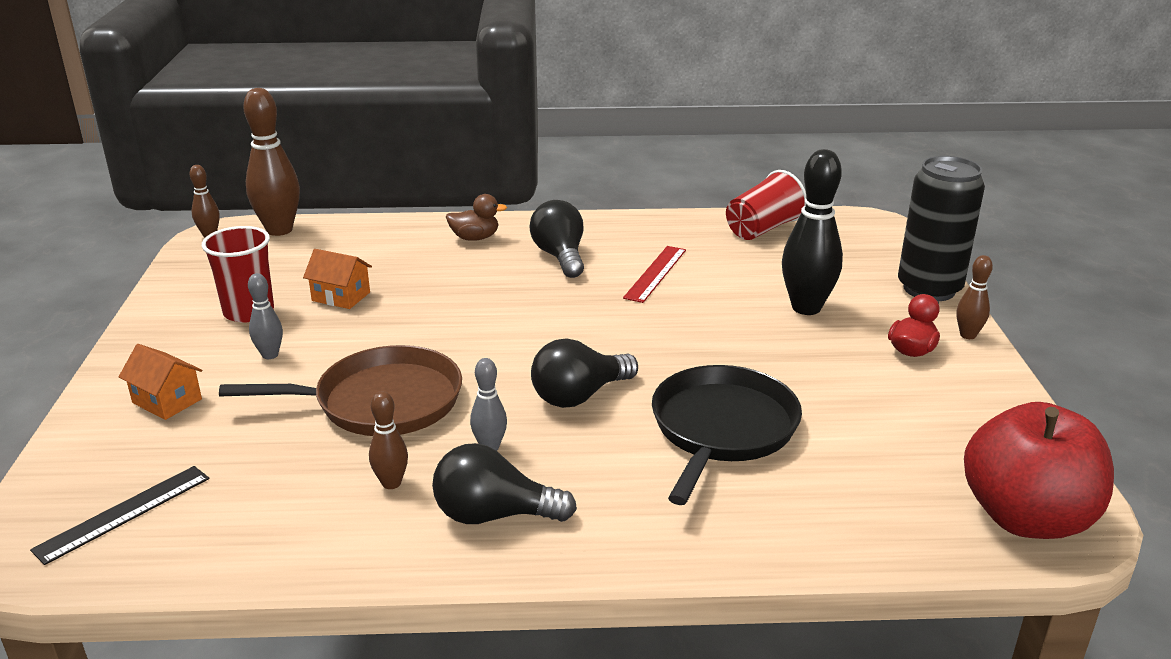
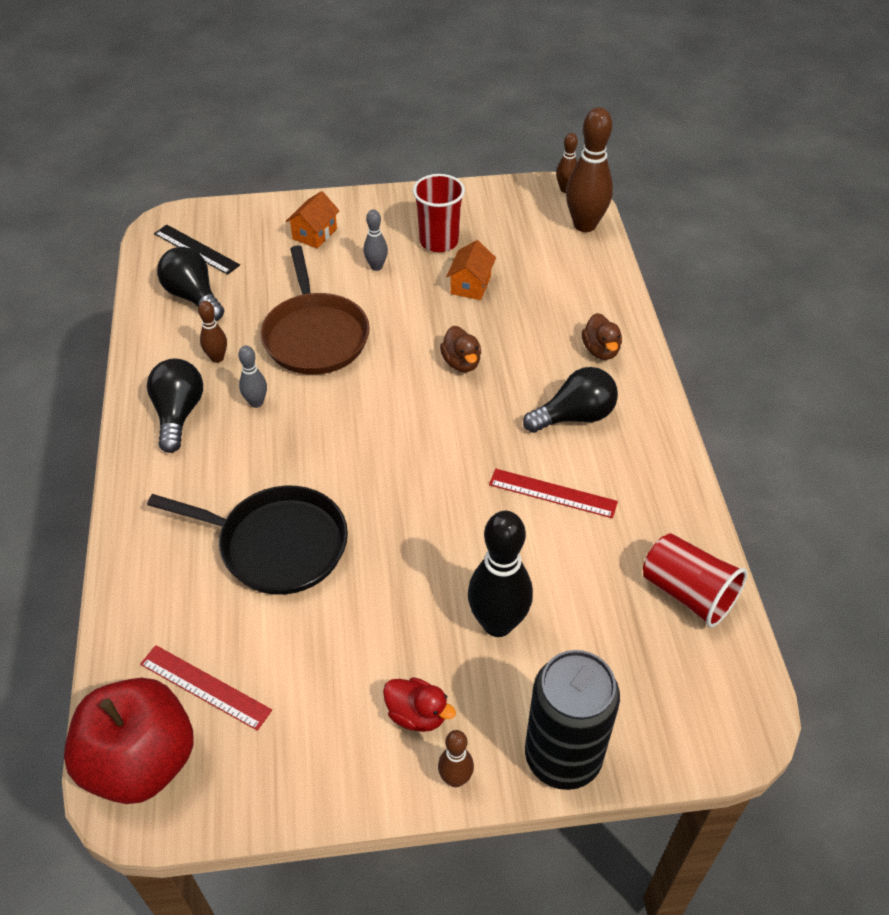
camera: 85 degrees right, 20 degrees up
black light bulb [531,338,638,408] -> black light bulb moved to [157,247,224,321]
none -> red ruler [140,645,272,731]
none -> brown duck [440,326,481,372]

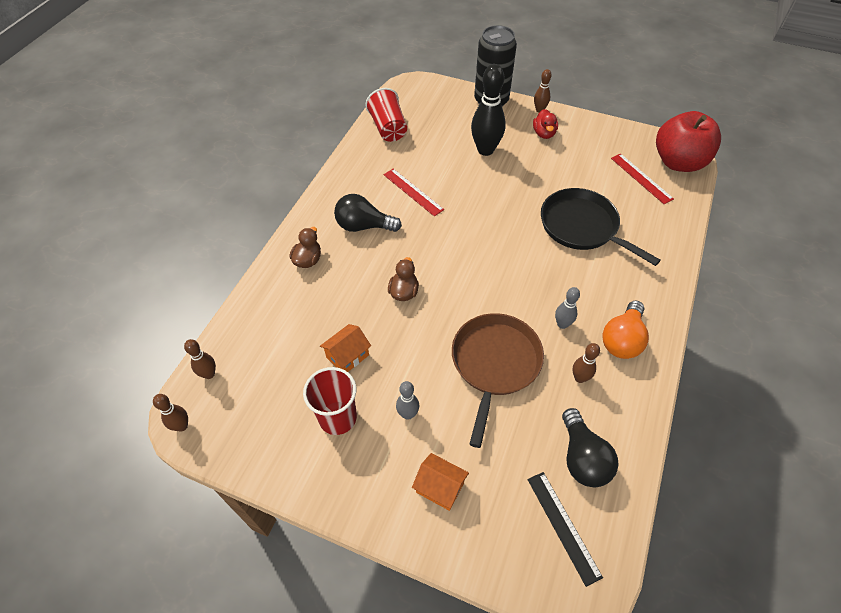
camera: 150 degrees left, 5 degrees up
black light bulb [147,359,203,453] -> orange light bulb [602,301,649,359]
orange house [286,191,339,249] -> orange house turned 60 degrees clockwise [412,453,469,511]
red duck [383,677,456,732] -> red duck turned 150 degrees counterclockwise [533,109,558,139]
brown bowling pin [566,107,613,232] -> brown bowling pin [184,339,216,379], size x0.51

